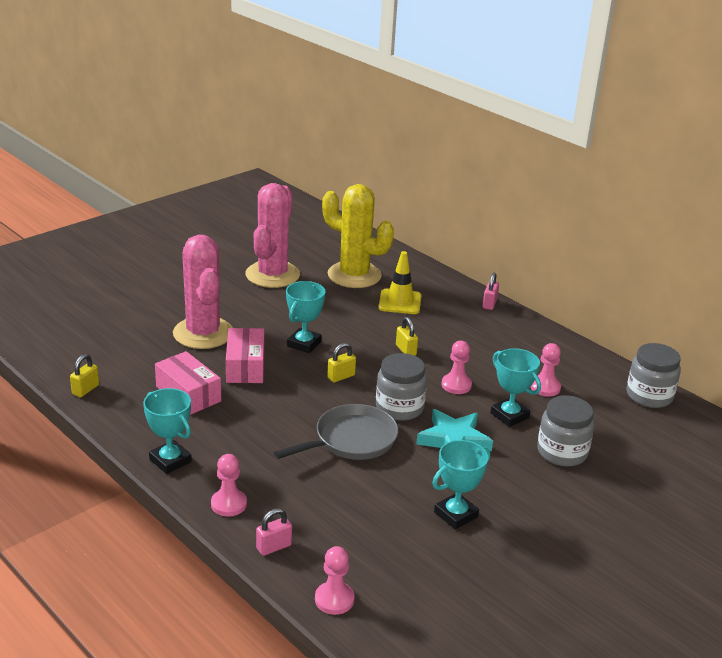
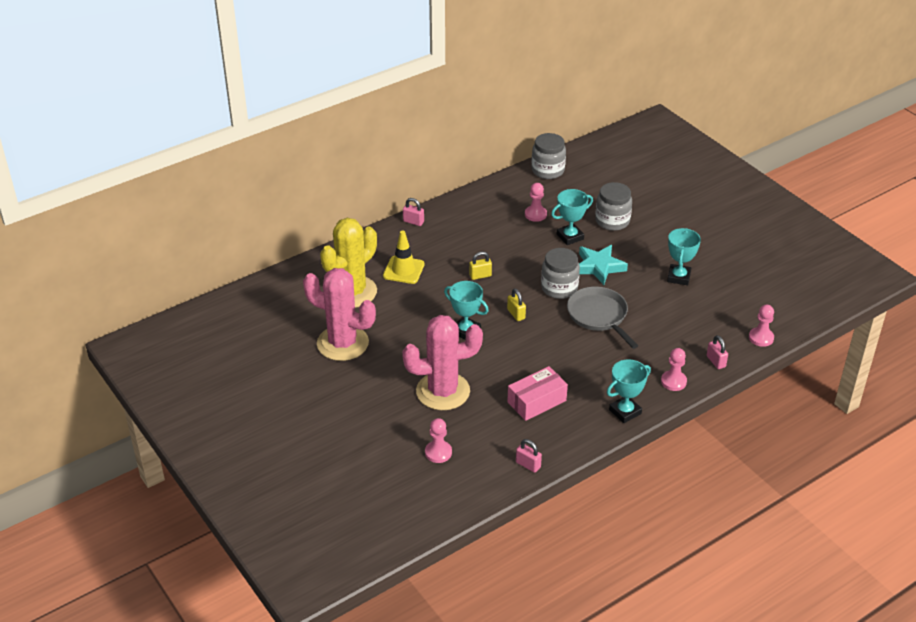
camera: 80 degrees left, 10 degrees up
yellow padlock [70,354,99,397] -> pink padlock [516,439,542,473]
pink box [226,328,264,383] -> none
turquoise trophy [432,440,490,529] -> turquoise trophy turned 45 degrees clockwise [667,228,701,285]
pink pawn [441,341,472,394] -> pink pawn moved to [425,418,452,463]

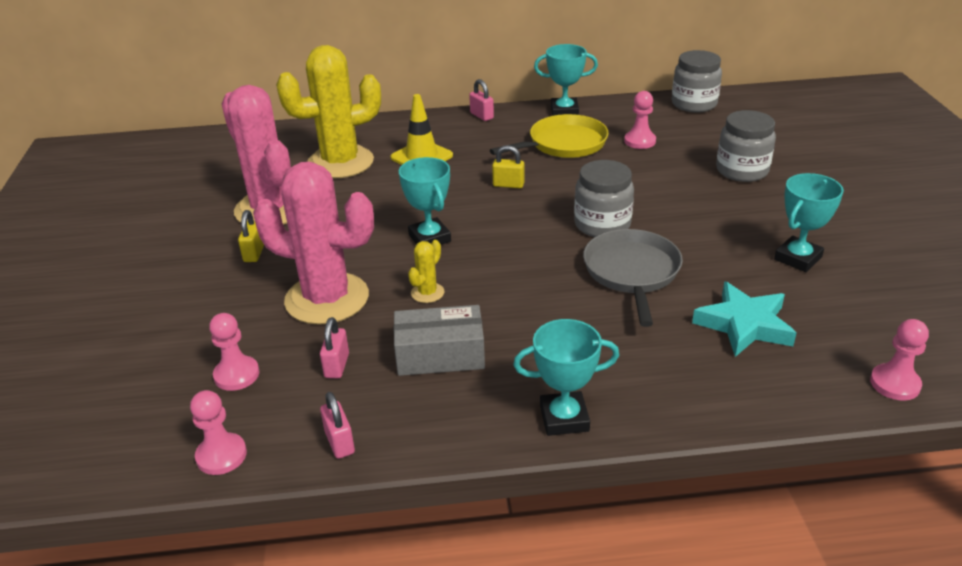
camera: 30 degrees right, 5 degrees down
yellow padlock [507,288,526,321] -> yellow padlock moved to [238,210,264,262]
pink box [507,366,568,421] -> grey box [394,305,485,376]
turquoise trophy [551,189,593,245] -> turquoise trophy moved to [534,44,598,116]
turquoise star [579,245,628,285] -> turquoise star moved to [692,281,797,357]
pink pawn [661,348,687,391] -> pink pawn moved to [190,390,247,475]
pink padlock [707,335,728,369] -> pink padlock moved to [320,317,349,378]
none -> yellow cactus [408,240,444,303]
none -> yellow pan [490,114,609,158]

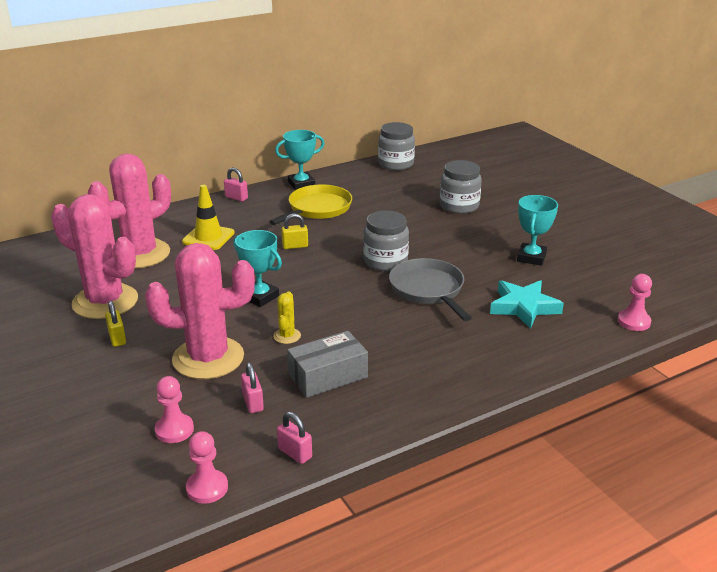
camera: 25 degrees left, 5 degrees down
yellow cactus [276,45,381,178] -> pink cactus [88,154,171,268]
turquoise trophy [513,319,619,436] -> none
pink pawn [624,91,656,149] -> none

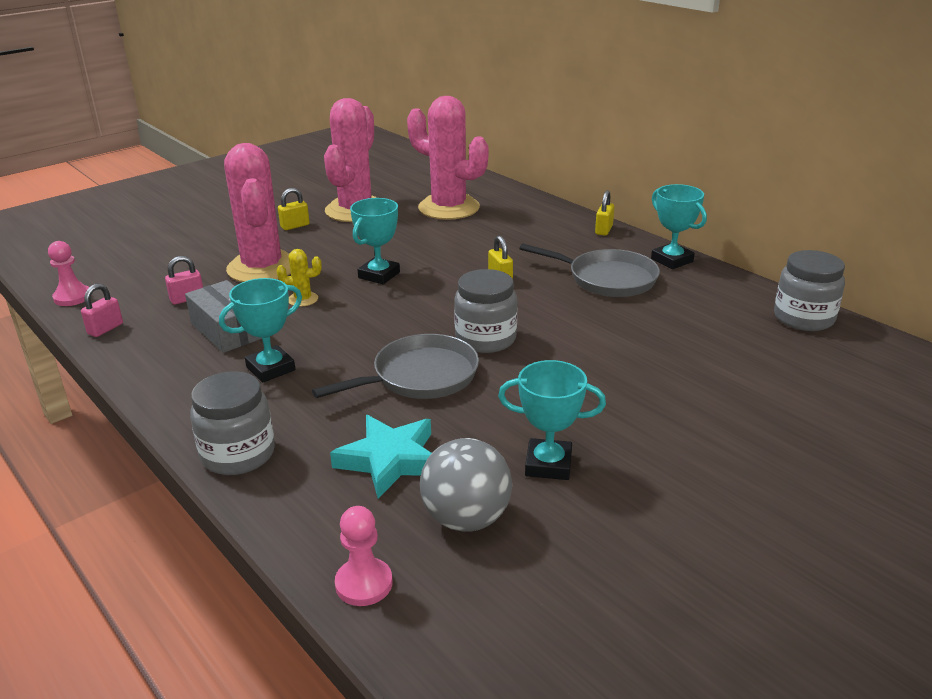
camera: 80 degrees right, 0 degrees up
pink pawn [155,376,194,443] -> none
yellow traffic cone [182,185,235,250] -> none
pink padlock [224,168,248,202] -> yellow padlock [595,191,614,235]
yellow pan [269,185,352,225] -> grey pan [519,244,660,297]
grey jar [440,160,482,214] -> grey jar moved to [190,371,275,475]
none -> turquoise trophy [219,278,302,383]
none -> grey ball [420,438,512,532]

